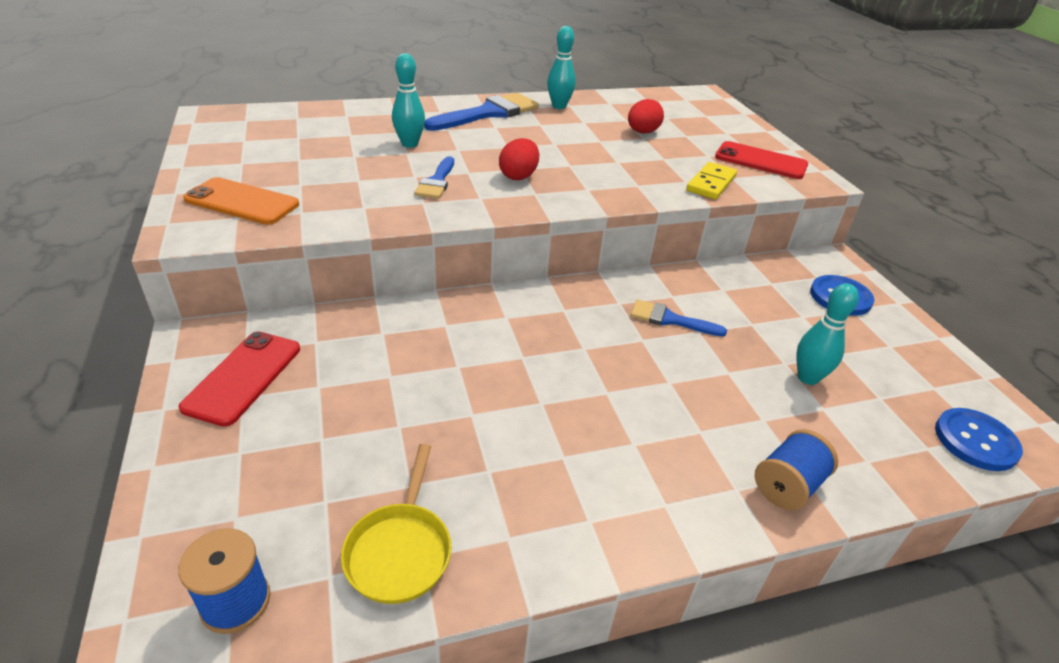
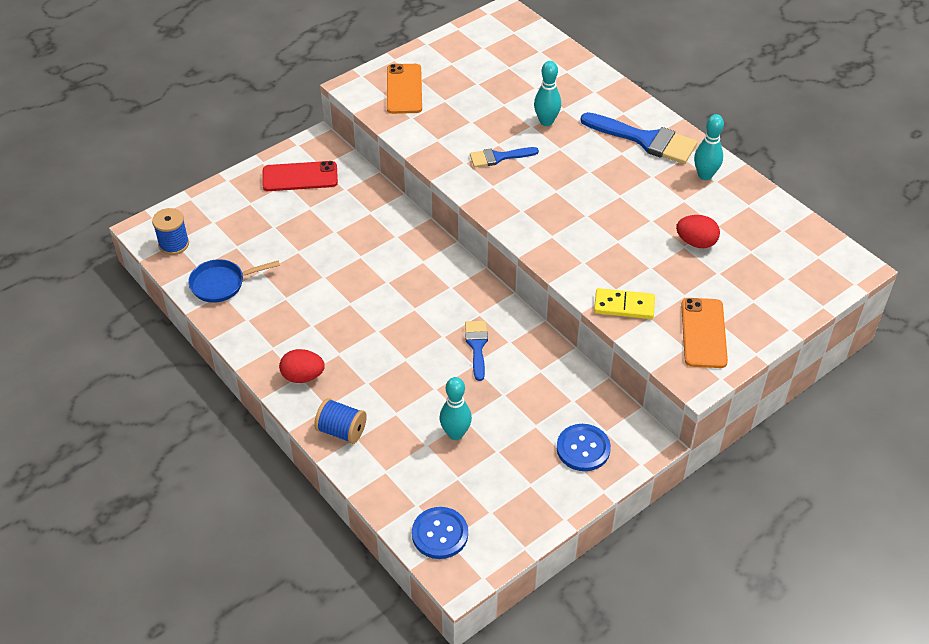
camera: 70 degrees right, 10 degrees up
yellow pan [341,444,452,604] -> blue pan [188,259,280,303]
red egg [499,138,539,180] -> red egg moved to [279,349,325,383]
red phone [715,141,808,179] -> orange phone [681,298,728,368]

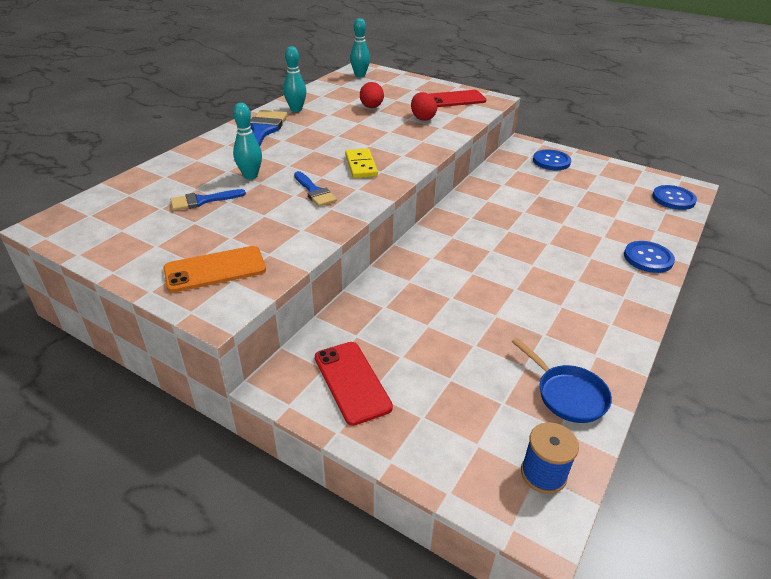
camera: 110 degrees left, 10 degrees down
red egg [279,349,325,383] -> red egg moved to [411,92,437,121]
blue spool [314,398,367,444] -> blue button [624,241,675,273]
turquoise bowling pin [440,377,472,440] -> turquoise bowling pin moved to [350,18,370,77]
blue brush [465,321,488,381] -> blue brush moved to [170,189,246,211]
yellow domino [594,288,655,319] -> yellow domino moved to [345,148,378,178]
orange phone [681,298,728,368] -> red phone [430,90,486,107]

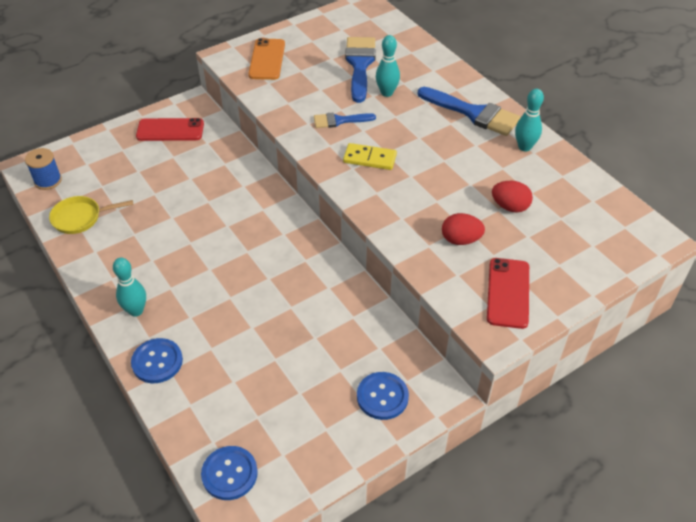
camera: 115 degrees right, 10 degrees up
blue brush [170,189,246,211] -> blue brush [345,37,376,103], size x1.75
turquoise bowling pin [350,18,370,77] -> turquoise bowling pin moved to [113,258,146,317]
blue pan [512,338,612,423] -> yellow pan [49,196,133,234]

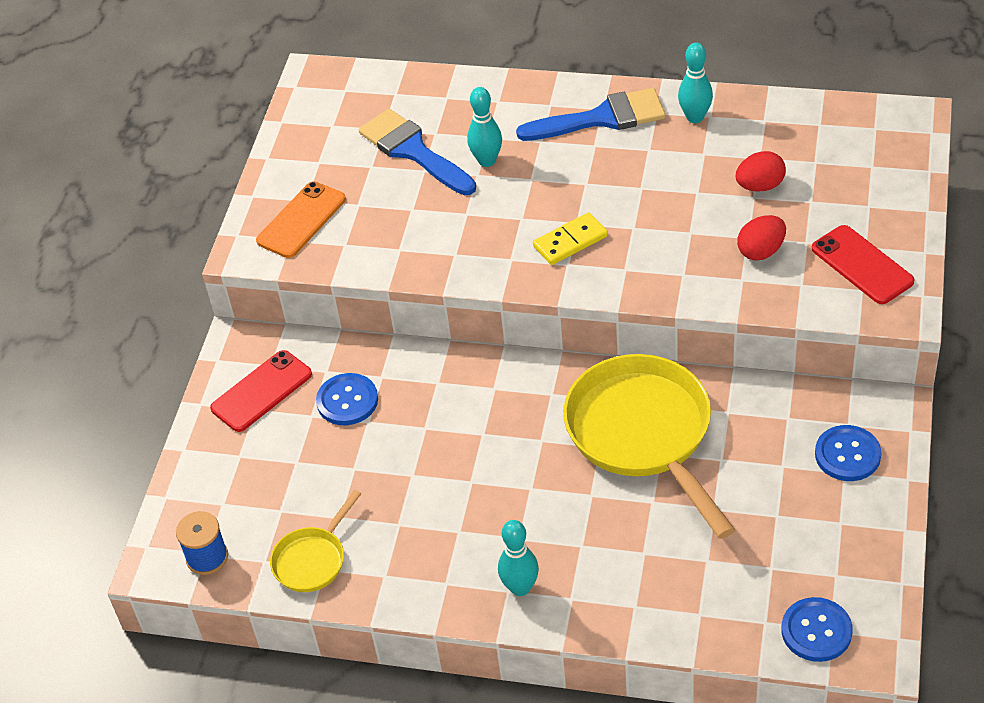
camera: 40 degrees left, 0 degrees up
blue button [131,338,183,383] -> blue button moved to [316,373,378,425]
orange phone [248,38,285,80] -> orange phone turned 75 degrees clockwise [256,181,346,258]
blue brush [314,112,376,128] -> none
none -> yellow pan [563,354,735,539]

